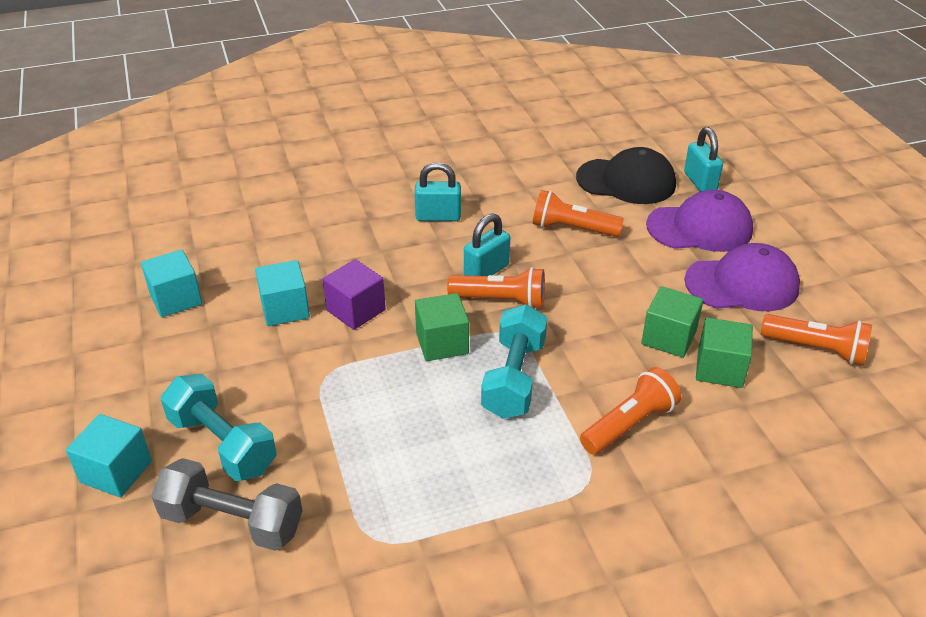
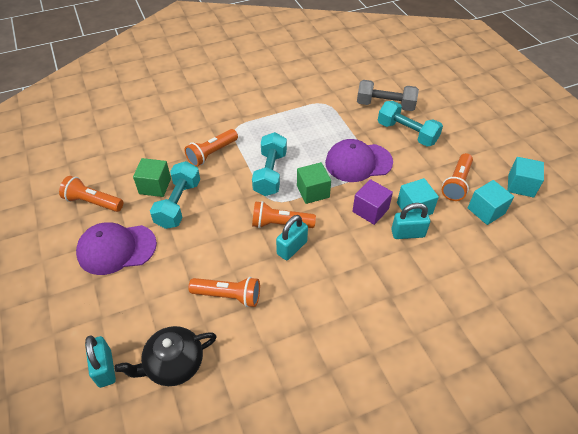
camera: 175 degrees right, 10 degrees up
turquoise cube [66,414,152,498] -> turquoise cube moved to [508,157,544,197]
turquoise padlock [414,162,461,221] -> turquoise padlock moved to [391,203,430,239]
black cap [576,147,676,204] -> black teapot [114,326,217,386]
green cube [641,286,703,358] -> turquoise dumbbell [150,161,200,229]
purple cap [646,190,753,252] -> purple cap moved to [325,139,393,182]
none -> orange flashlight [442,153,473,201]

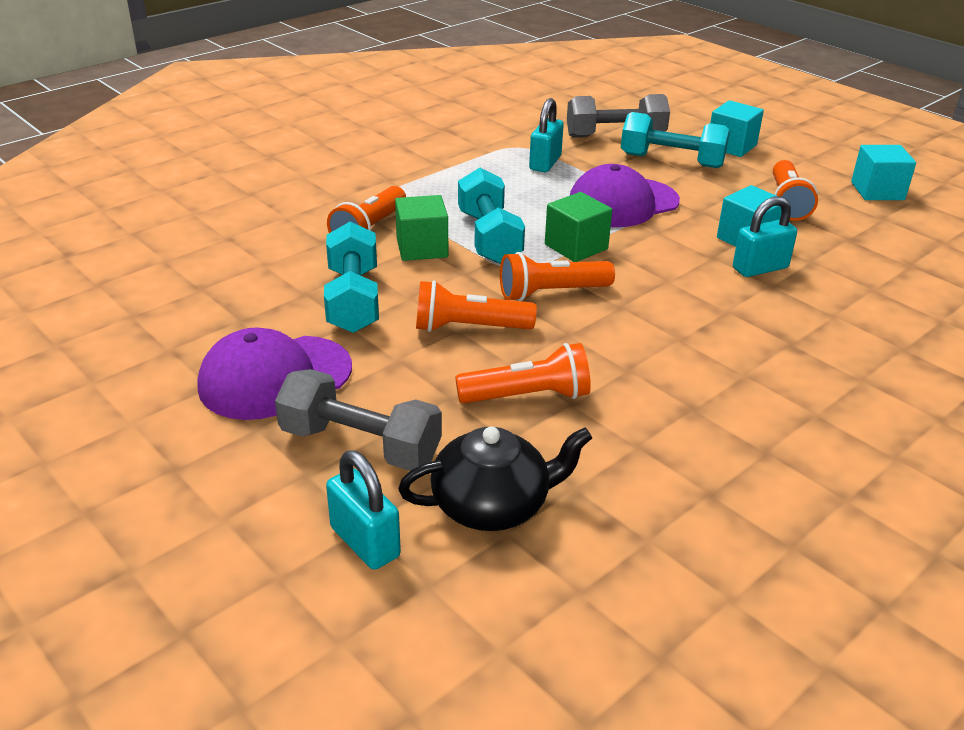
camera: 20 degrees left, 15 degrees down
orange flashlight [59,176,123,212] -> orange flashlight moved to [416,280,537,332]
black teapot [114,326,217,386] -> black teapot turned 150 degrees counterclockwise [398,426,592,531]
green cube [133,158,171,197] -> green cube moved to [395,195,448,261]
turquoise padlock [276,215,308,260] -> turquoise padlock moved to [529,98,564,172]
purple cube [352,179,393,225] -> none
turquoise cube [468,180,514,225] -> turquoise cube moved to [710,100,764,157]
none -> grey dumbbell [275,369,442,471]

